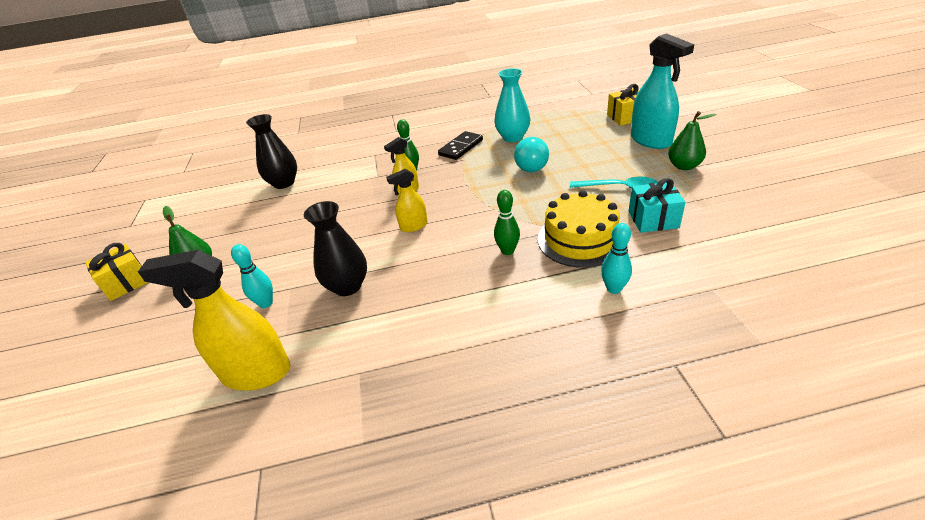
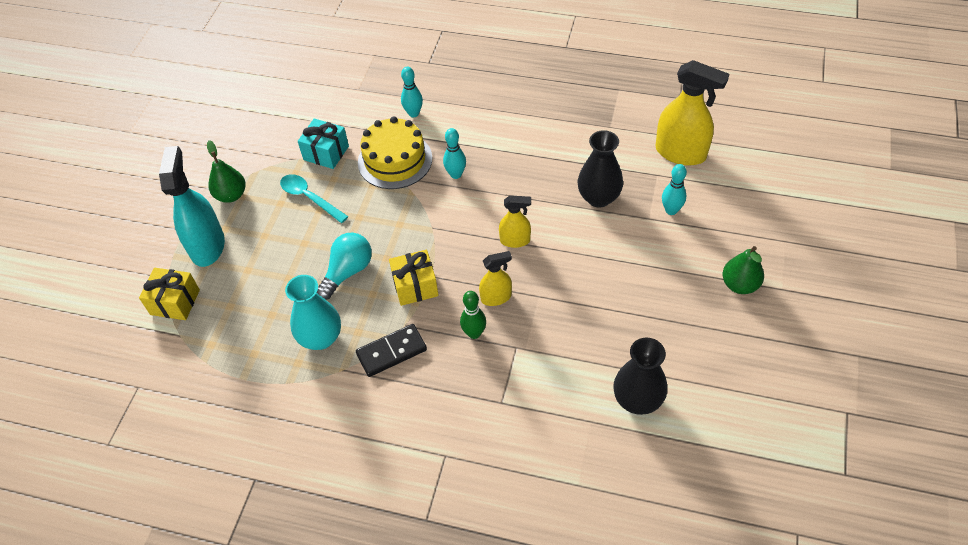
camera: 155 degrees left, 15 degrees up
yellow gift [85,243,149,301] -> yellow gift moved to [389,250,439,306]
green bowling pin [494,190,520,255] -> turquoise bowling pin [443,128,466,179]

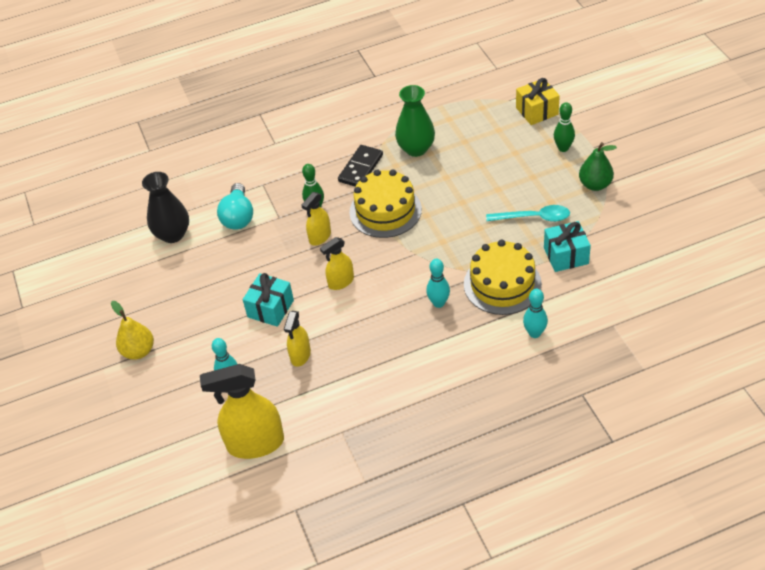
camera: 145 degrees right, 5 degrees down
turquoise spray bottle [159,146,225,267] -> green bowling pin [554,102,575,152]
turquoise vase [285,275,341,350] -> green vase [395,85,435,157]
turquoise light bulb [317,233,372,300] -> turquoise light bulb moved to [217,183,253,230]
yellow gift [389,250,439,306] -> yellow cake [349,169,422,238]
black vase [577,130,623,208] -> yellow spray bottle [284,311,311,367]
green pear [723,246,764,294] -> yellow pear [111,301,154,360]
none -> turquoise gift [243,273,294,327]

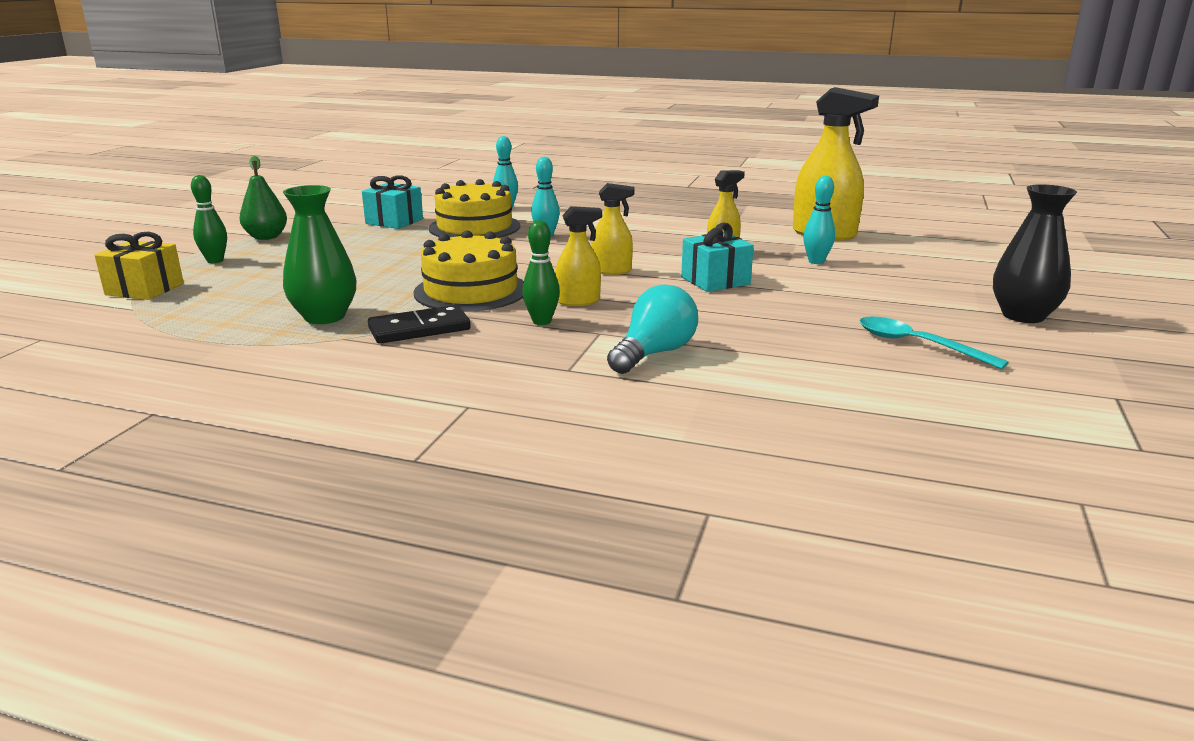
camera: 145 degrees left, 25 degrees down
yellow pear [111,301,154,360] -> none
black vase [142,172,189,243] -> black vase moved to [993,184,1077,323]
turquoise spoon [486,205,570,222] -> turquoise spoon moved to [860,316,1009,369]

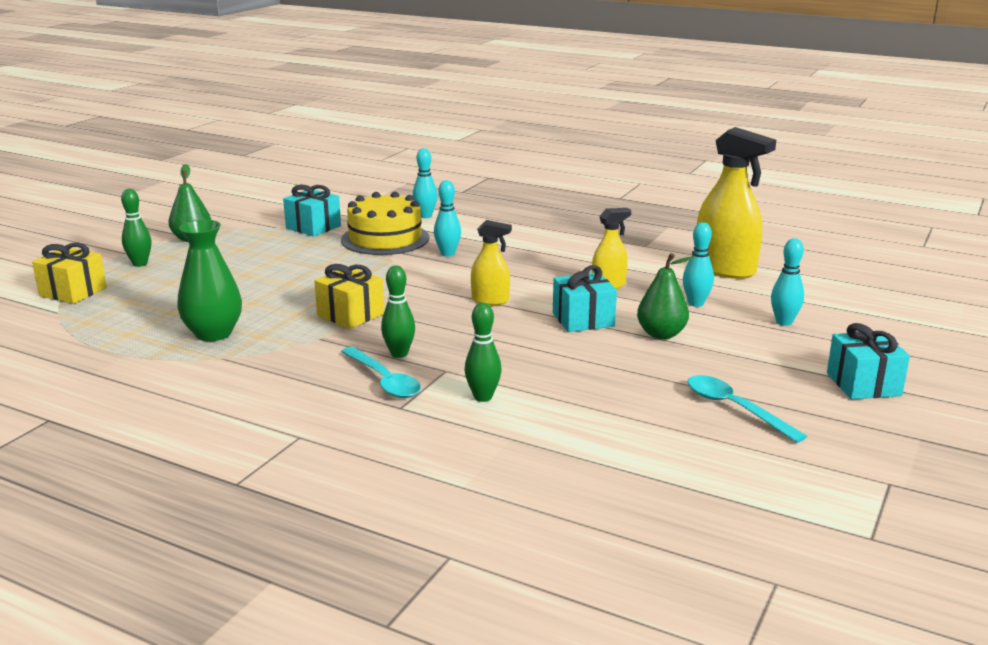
camera: 10 degrees right, 0 degrees up
black domino [368,305,471,344] -> none
yellow cake [414,231,524,312] -> yellow gift [314,264,384,329]
yellow spray bottle [556,206,602,306] -> none
turquoise light bulb [607,284,698,374] -> green bowling pin [464,303,502,402]
black vase [993,184,1077,323] -> turquoise gift [827,323,910,399]
none -> turquoise spoon [341,347,421,398]
none -> green pear [637,253,695,339]
none -> turquoise bowling pin [771,238,804,326]

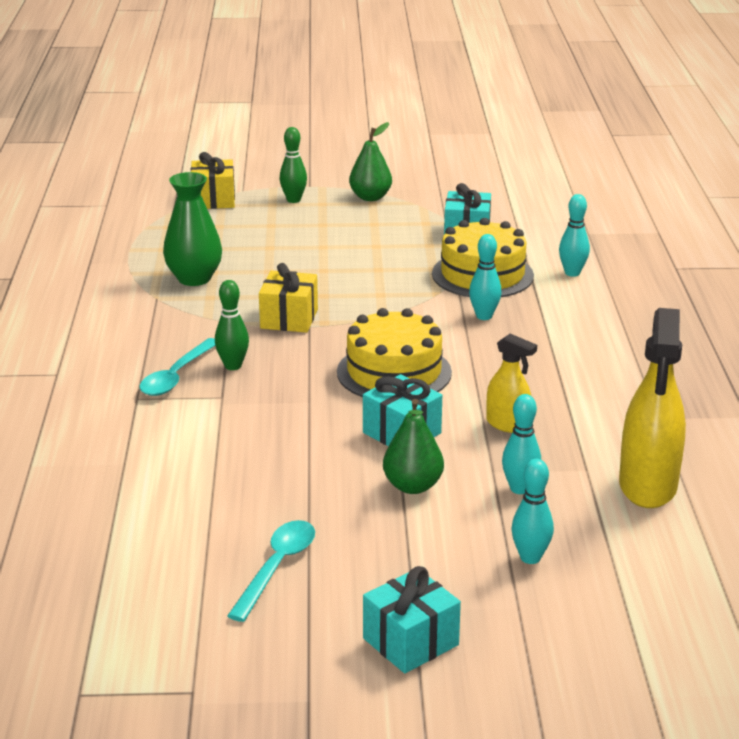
camera: 60 degrees right, 5 degrees up
green bowling pin [464,303,502,402] -> none
yellow spray bottle [471,220,512,305] -> yellow cake [337,308,452,397]

